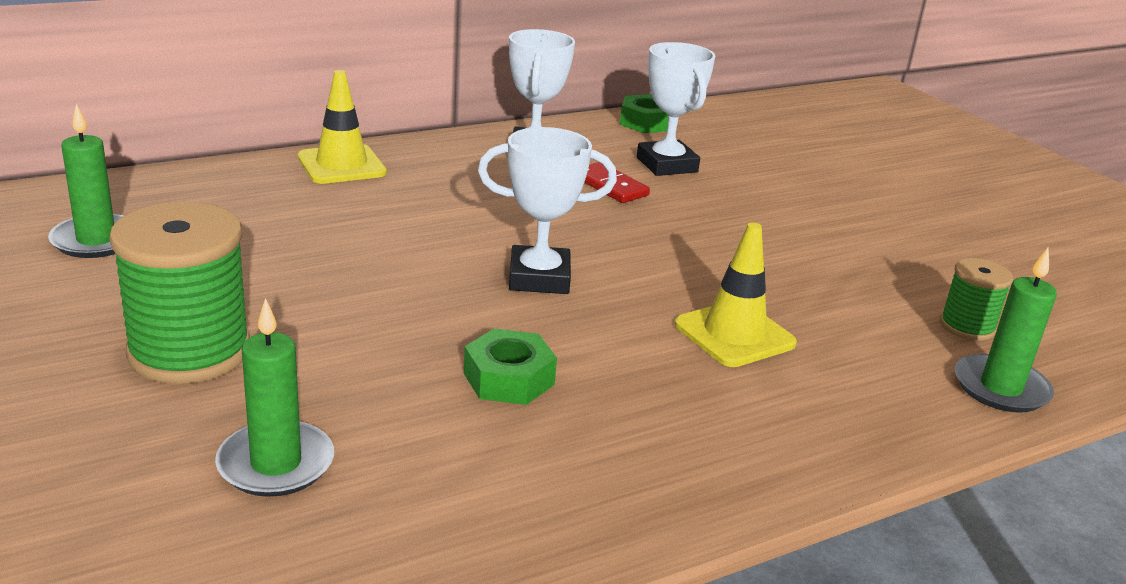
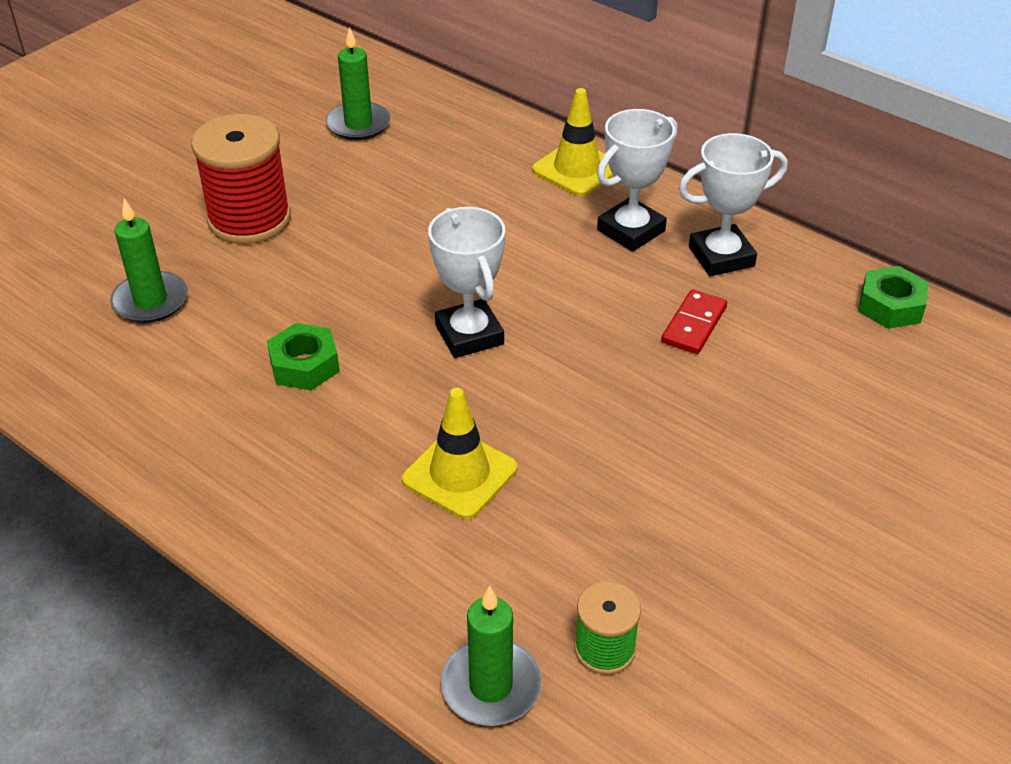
camera: 70 degrees right, 15 degrees up
green spool [109,202,250,384] -> red spool [191,114,291,244]
white trophy [637,42,715,176] -> white trophy moved to [597,109,677,252]

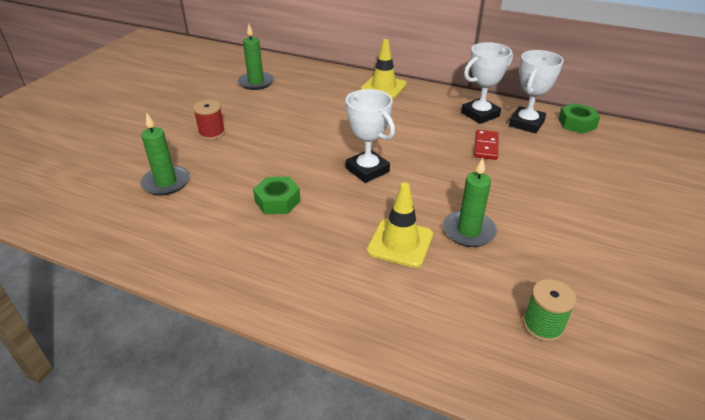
camera: 15 degrees left, 5 degrees down
red spool [191,114,291,244] -> red spool [193,100,225,140], size x0.53
green candle [440,586,542,726] -> green candle moved to [443,158,497,247]
white trophy [597,109,677,252] -> white trophy moved to [509,50,564,134]

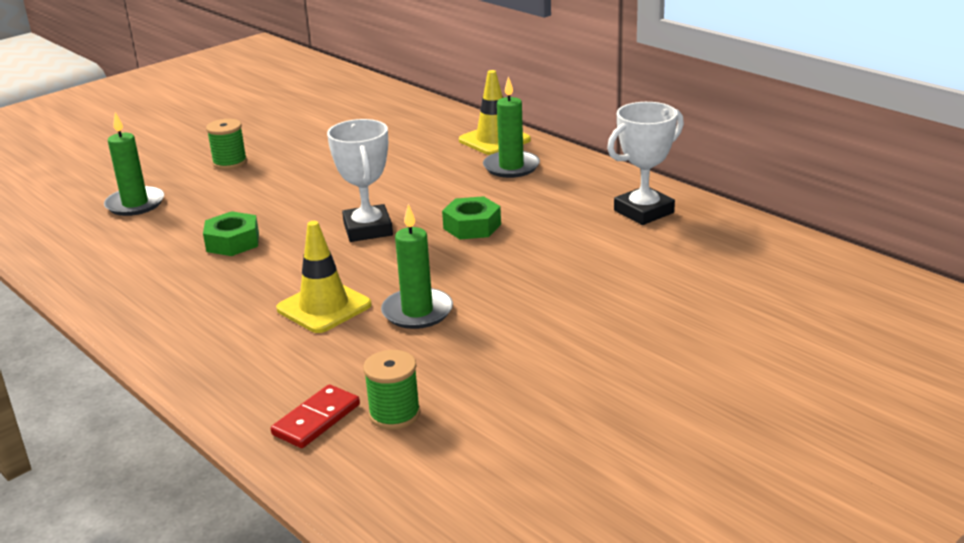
camera: 25 degrees right, 10 degrees down
red spool [193,100,225,140] -> green spool [206,119,247,169]
green candle [238,24,274,90] -> green candle moved to [483,76,540,178]
white trophy [461,42,513,124] -> none
red domino [474,130,498,160] -> red domino moved to [271,384,360,448]
green nut [558,103,600,134] -> green nut moved to [442,196,501,239]

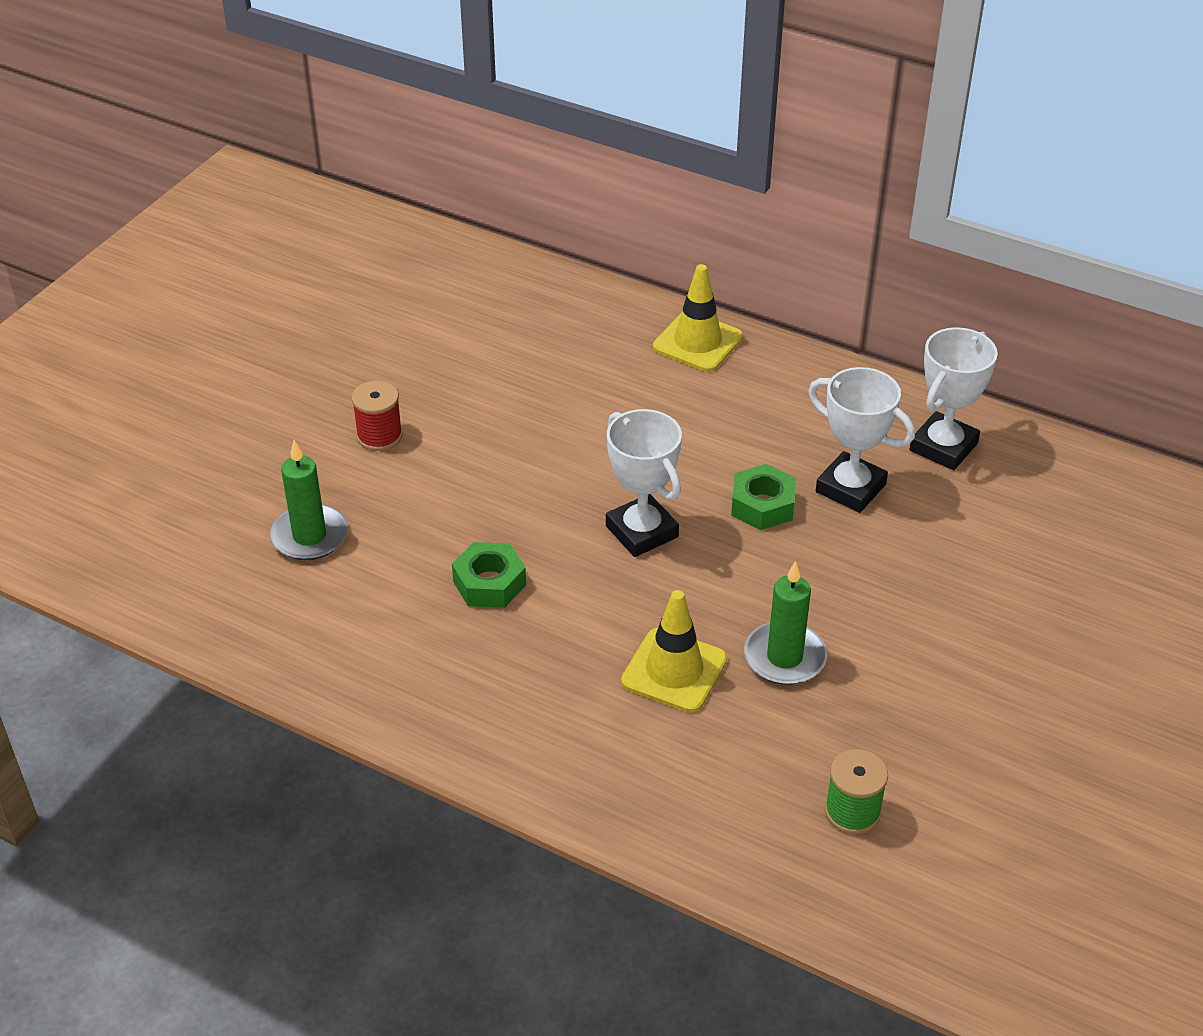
camera: 20 degrees left, 15 degrees up
green spool [206,119,247,169] -> red spool [352,381,403,451]
red domino [271,384,360,448] -> none
green candle [483,76,540,178] -> none
none -> white trophy [808,367,915,513]

